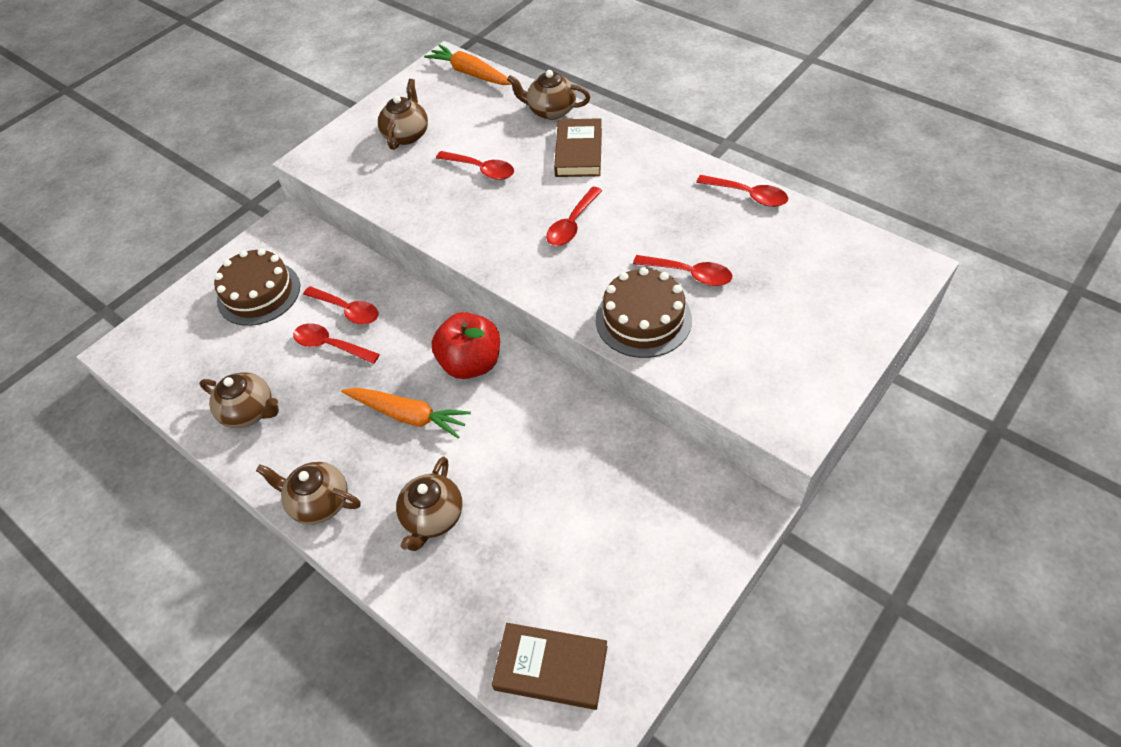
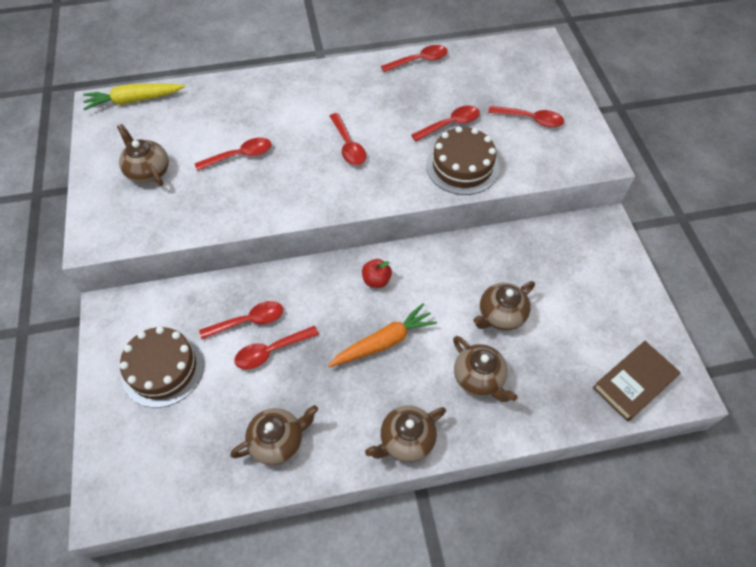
camera: 55 degrees left, 5 degrees up
orange carrot [424,44,512,85] -> yellow carrot [83,84,185,110]
red apple [432,312,500,379] -> red apple [362,259,392,288], size x0.53
brown teapot [507,70,590,120] -> brown teapot moved to [473,281,535,331]
brown book [554,118,602,177] -> none
none -> red spoon [488,106,564,128]

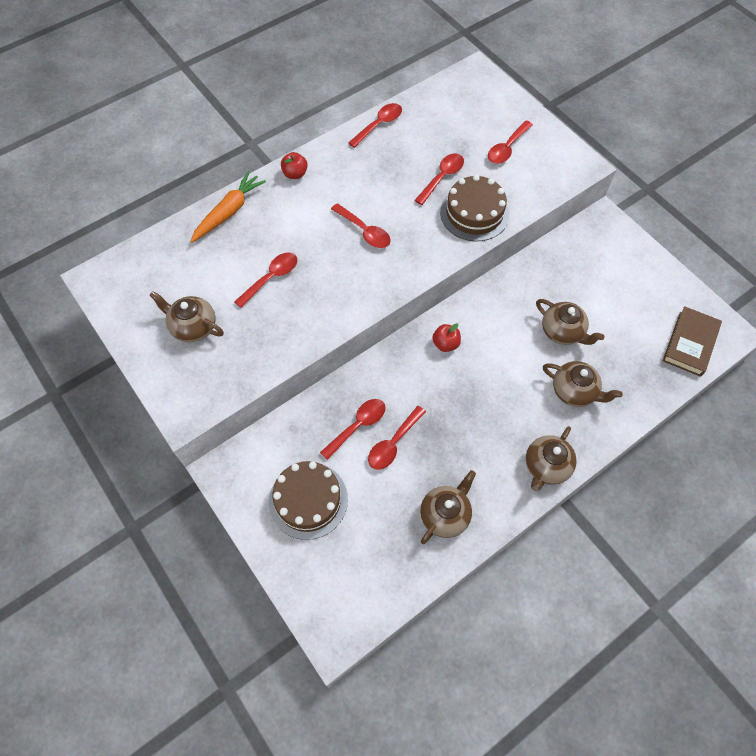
camera: 25 degrees left, 5 degrees up
yellow carrot [83,84,185,110] -> none
orange carrot [328,303,437,367] -> orange carrot moved to [190,171,266,243]
brown teapot [473,281,535,331] -> brown teapot turned 75 degrees counterclockwise [536,299,604,345]
red spoon [488,106,564,128] -> red spoon turned 135 degrees clockwise [488,121,533,164]
none -> red apple [281,152,308,179]

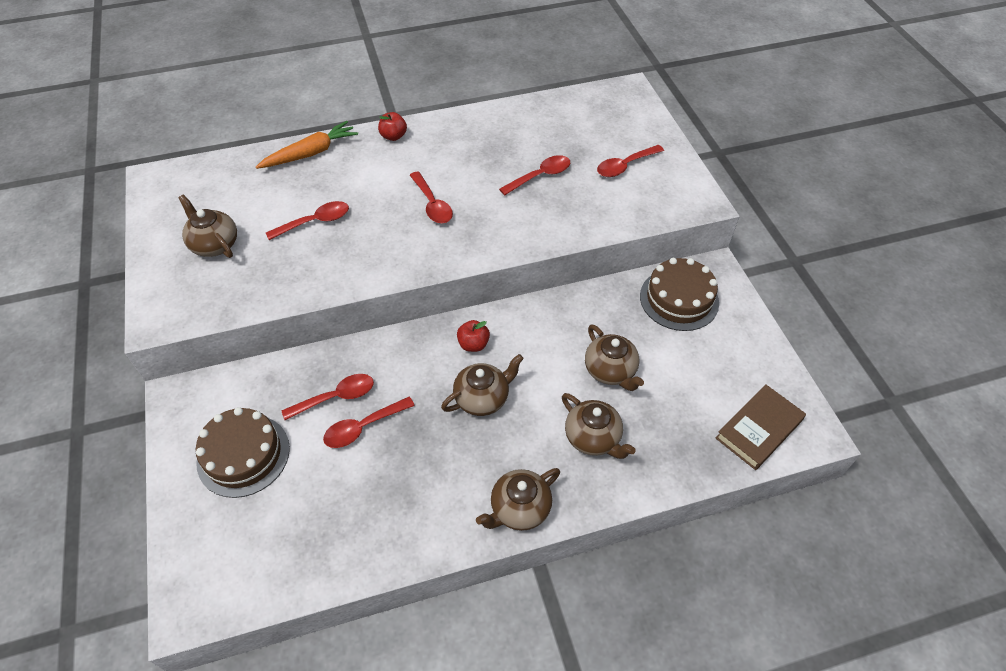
camera: 20 degrees right, 10 degrees down
red spoon [348,103,402,148] -> none
brown teapot [420,470,476,544] -> brown teapot moved to [441,354,524,416]
brown cake [440,175,509,241] -> brown cake moved to [640,258,719,331]

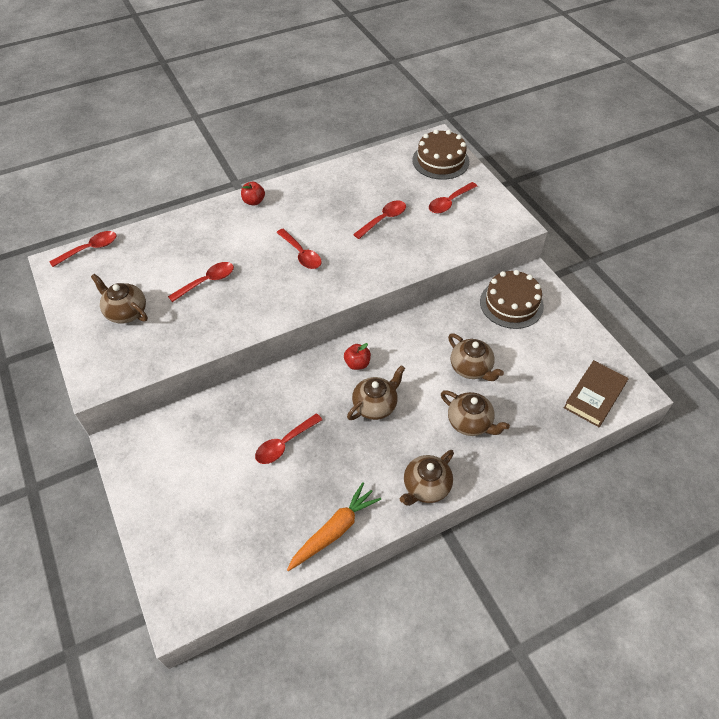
camera: 10 degrees left, 0 degrees up
brown cake [196,407,290,498] -> brown cake moved to [412,129,469,180]
orange carrot [256,121,358,169] -> orange carrot moved to [287,482,381,571]
red spoon [282,374,374,420] -> red spoon moved to [49,231,117,267]

